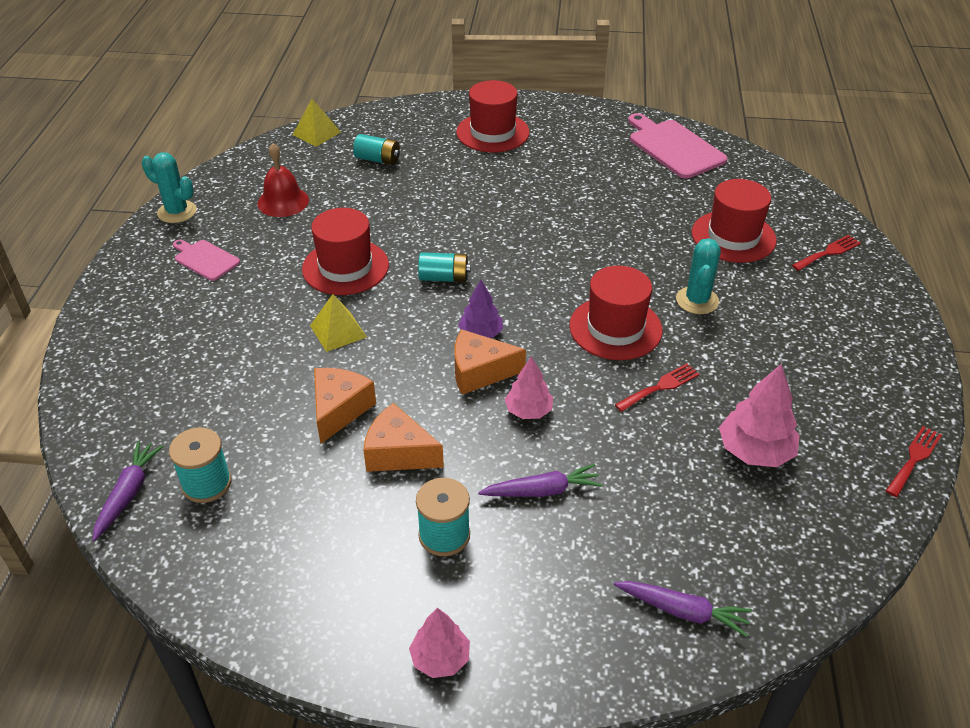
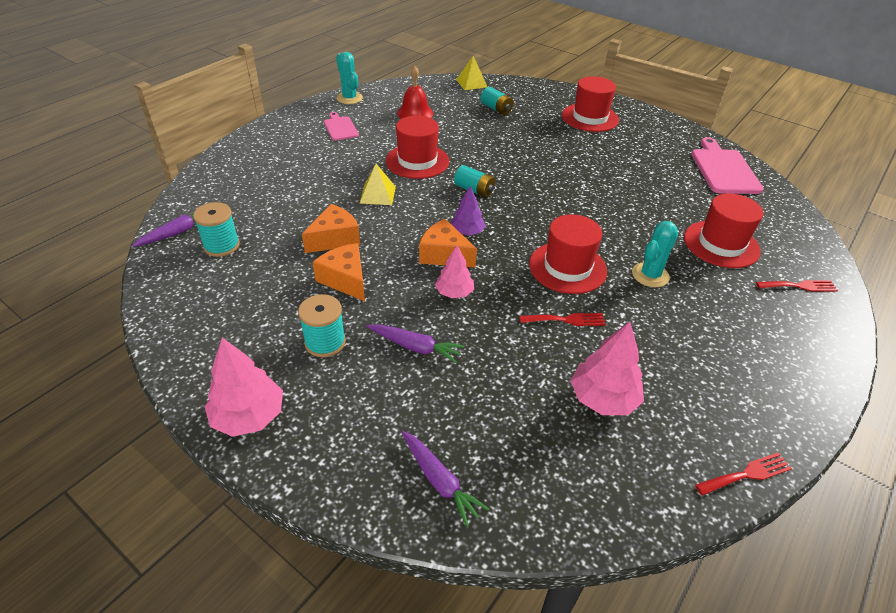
camera: 30 degrees right, 0 degrees up
pink tree [409,608,470,678] -> pink tree [205,338,283,437], size x1.55

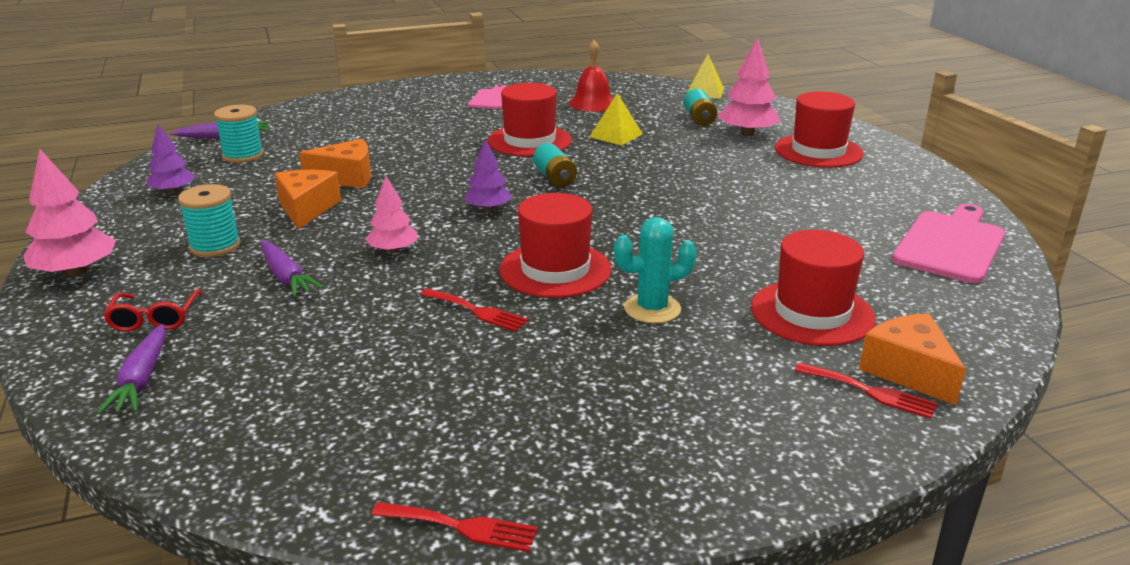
camera: 35 degrees right, 15 degrees down
turquoise cactus [336,52,363,104] -> none
yellow pyramid [359,164,396,205] -> yellow pyramid moved to [589,93,643,146]
orange cheese [419,219,477,268] -> orange cheese moved to [859,314,966,406]
pink tree [571,322,644,415] -> pink tree moved to [718,37,781,136]
none -> red glasses [103,289,203,332]
none -> purple tree [147,124,195,194]

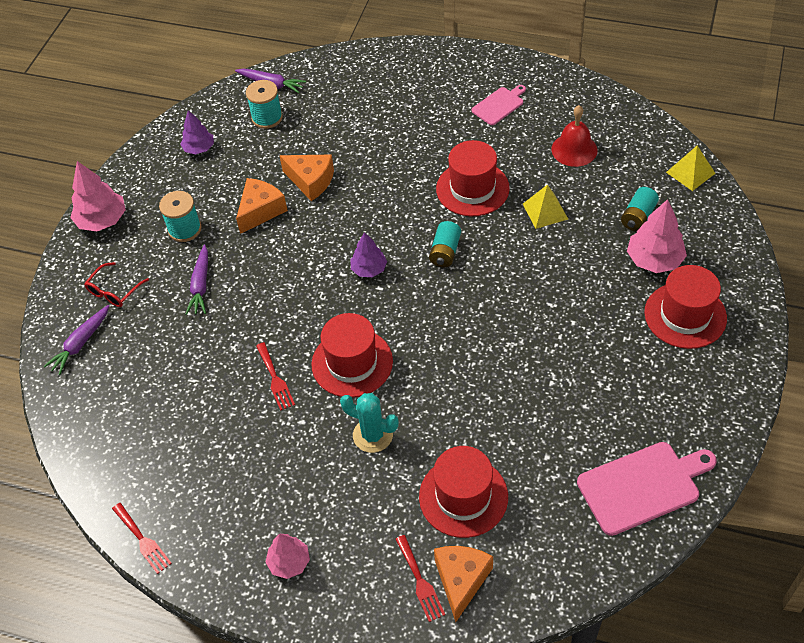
camera: 40 degrees right, 25 degrees up
pink tree [366,176,417,253] -> pink tree moved to [265,534,310,579]

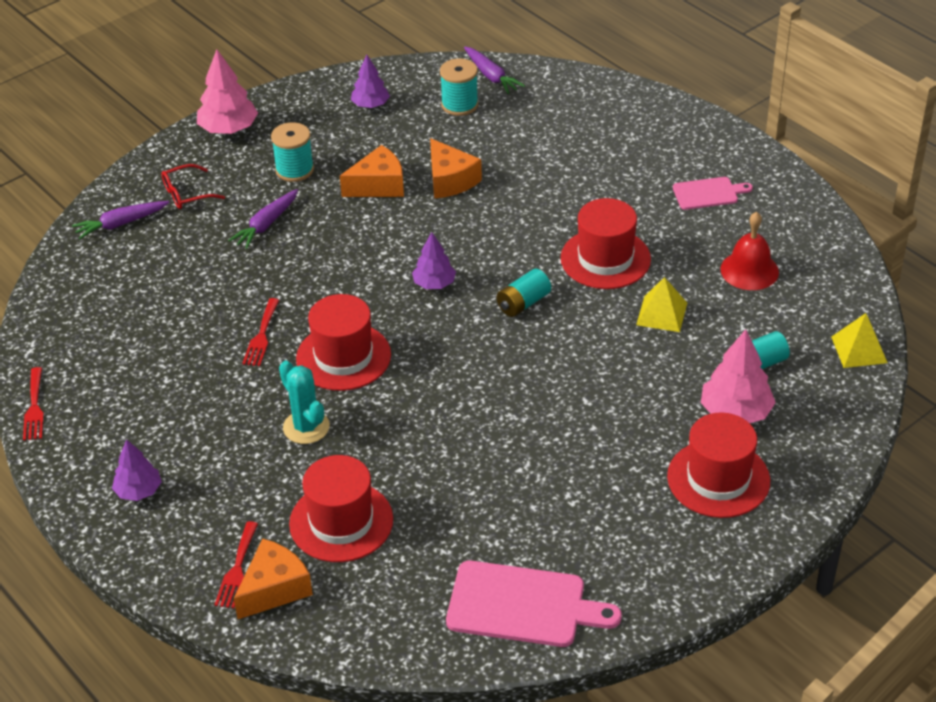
camera: 30 degrees right, 10 degrees down
pink tree [265,534,310,579] -> purple tree [112,439,162,501]

